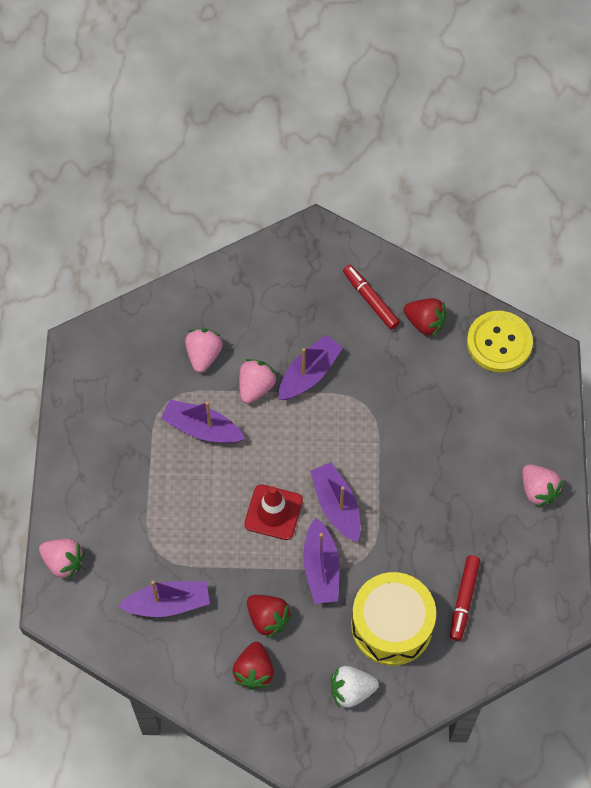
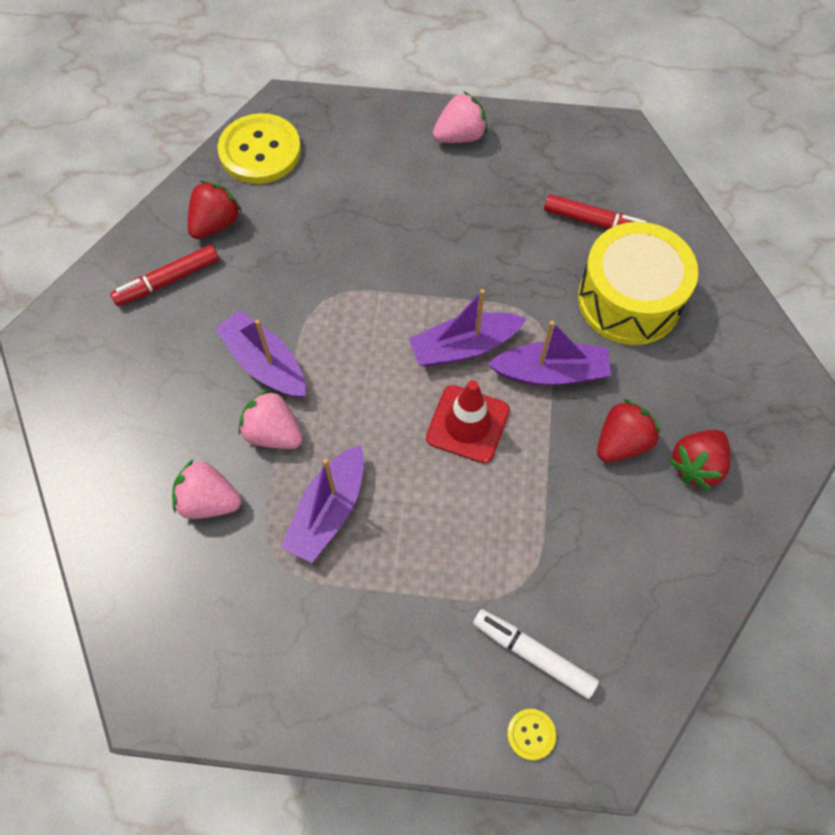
camera: 85 degrees left, 0 degrees up
pink strawberry [39,539,85,580] -> yellow button [507,709,556,760]
purple boat [118,581,210,617] -> none
red strawberry [233,642,274,690] -> red strawberry turned 120 degrees clockwise [669,430,730,490]
white strawberry [331,666,379,708] -> none
none -> white marker [473,609,599,699]

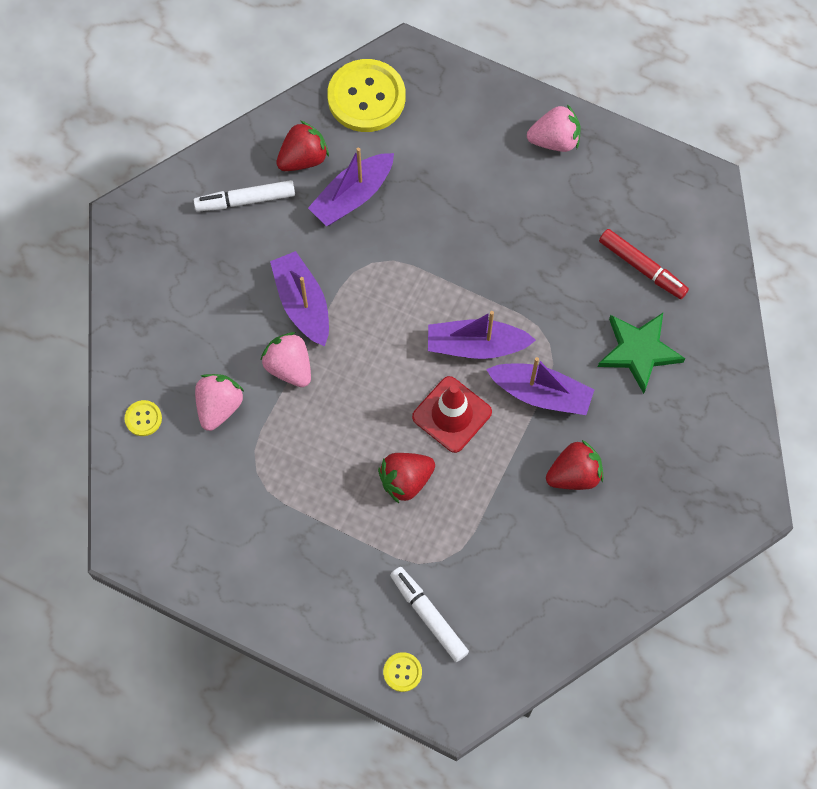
camera: 20 degrees right, 5 degrees up
red marker [110,245,219,306] -> white marker [193,180,295,212]
pink strawberry [172,459,241,519] -> pink strawberry turned 75 degrees clockwise [195,374,245,431]
purple boat [281,445,364,563] -> purple boat moved to [308,148,394,226]
yellow drum [578,222,698,345] -> green star [598,313,685,394]
red strawberry [669,430,730,490] -> red strawberry moved to [378,453,435,503]
none -> yellow button [125,400,162,436]

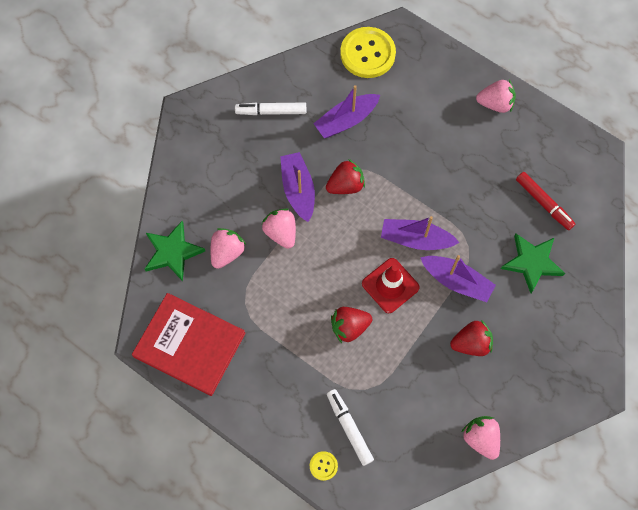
camera: 10 degrees right, 0 degrees up
yellow button [125,400,162,436] -> green star [145,221,205,282]
red strawberry [276,121,329,171] -> red strawberry moved to [326,159,365,194]
none -> red book [132,293,246,396]
none -> pink strawberry [461,416,500,460]

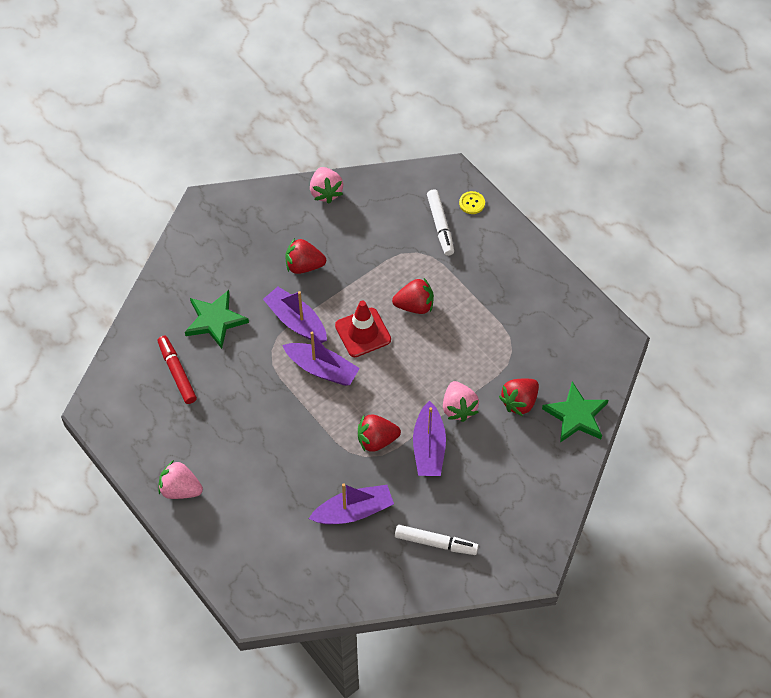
camera: 165 degrees left, 10 degrees down
red book [132,293,246,396] -> none
pink strawberry [211,228,246,269] -> red strawberry [499,379,539,416]
yellow button [340,27,396,78] -> none

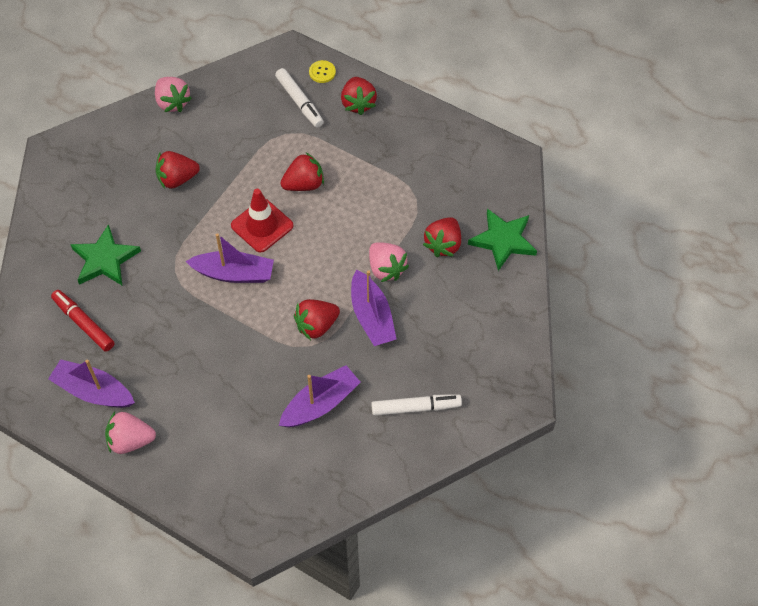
camera: 20 degrees left, 0 degrees up
purple boat [263,287,327,343] -> purple boat moved to [48,359,135,408]
none -> red strawberry [341,77,377,115]

